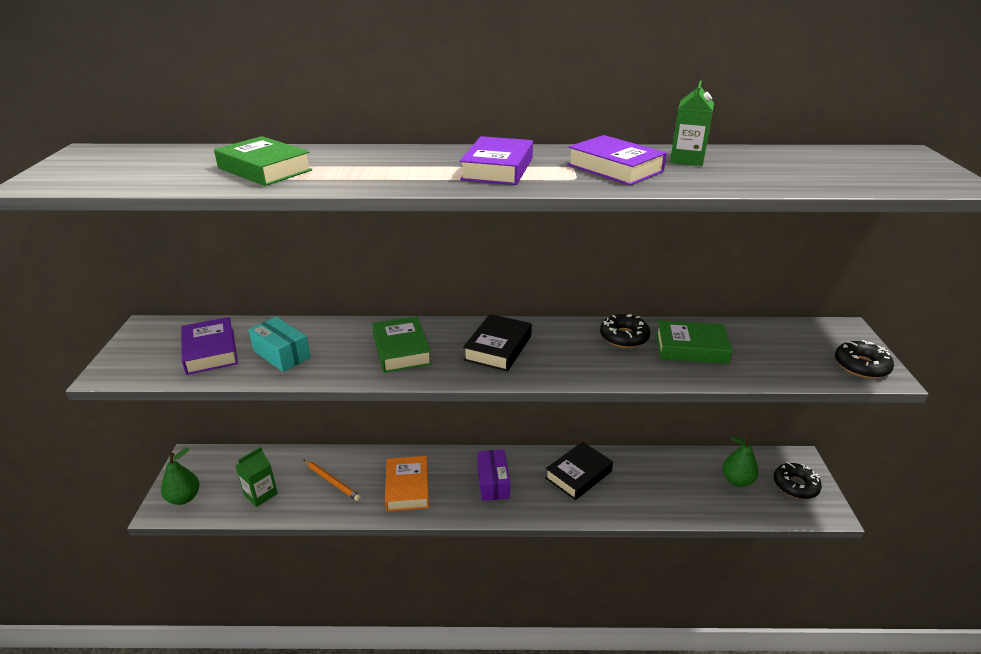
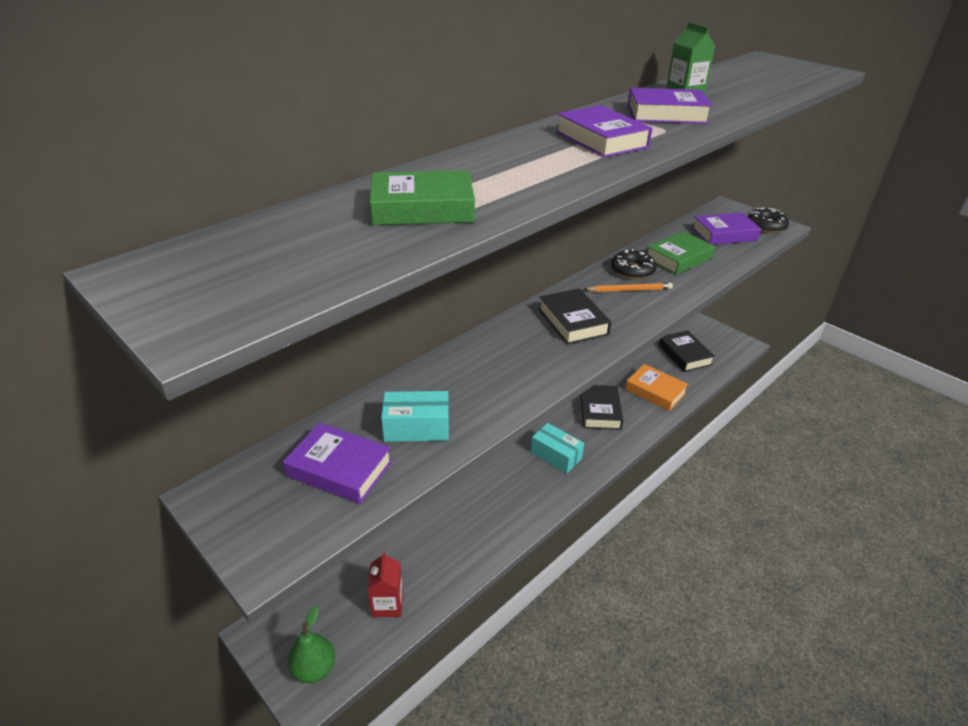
camera: 45 degrees left, 5 degrees up
green carton [235,447,278,507] -> red carton [367,551,403,617]
orange pencil [304,460,361,501] -> orange pencil moved to [584,283,673,292]
green book [372,316,432,373] -> none
orange book [385,456,429,511] -> orange book moved to [625,364,688,411]
purple box [477,450,510,501] -> turquoise box [531,423,584,473]
green pear [722,436,759,487] -> black book [659,330,715,372]
black donut [774,462,822,499] -> none
none -> purple book [692,212,761,245]

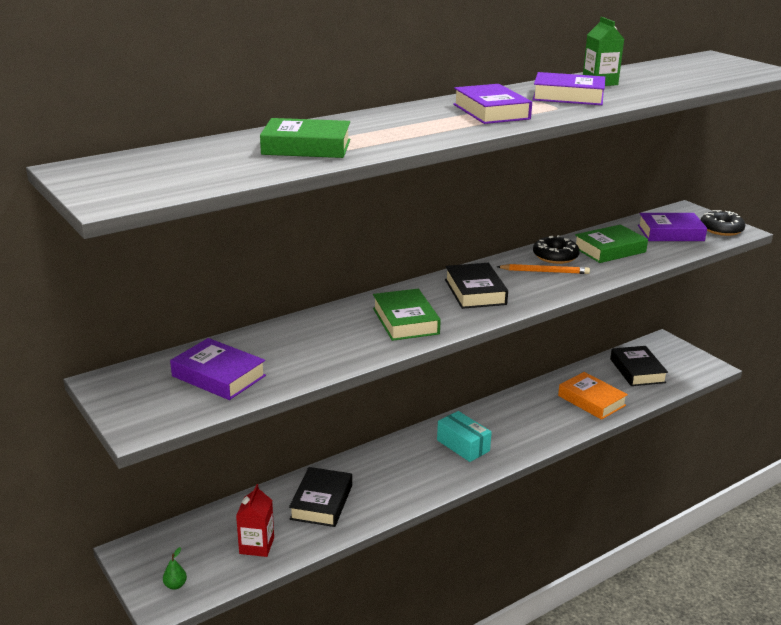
camera: 10 degrees right, 10 degrees down
green pear [288,605,335,684] -> green pear [163,547,187,590], size x0.54
turquoise box [381,391,449,442] -> none
black book [580,385,623,430] -> black book moved to [289,467,352,527]
none -> green book [373,289,441,341]

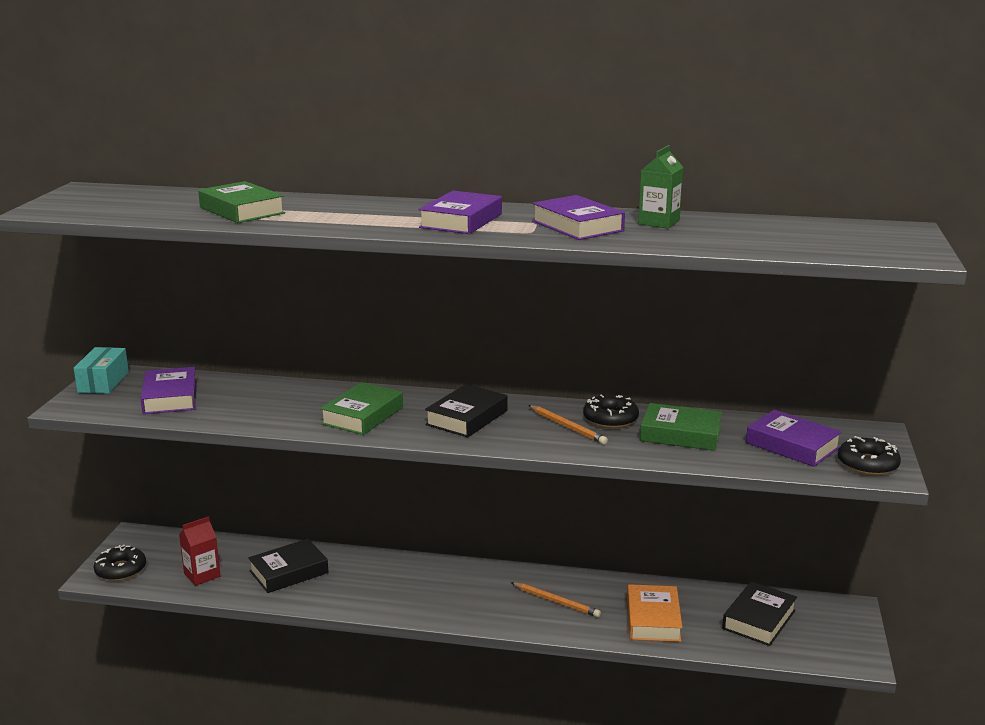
camera: 45 degrees right, 5 degrees down
green pear [163,547,187,590] -> black donut [94,545,146,581]
turquoise box [437,411,492,462] -> turquoise box moved to [74,347,129,394]
none -> orange pencil [511,582,601,617]

